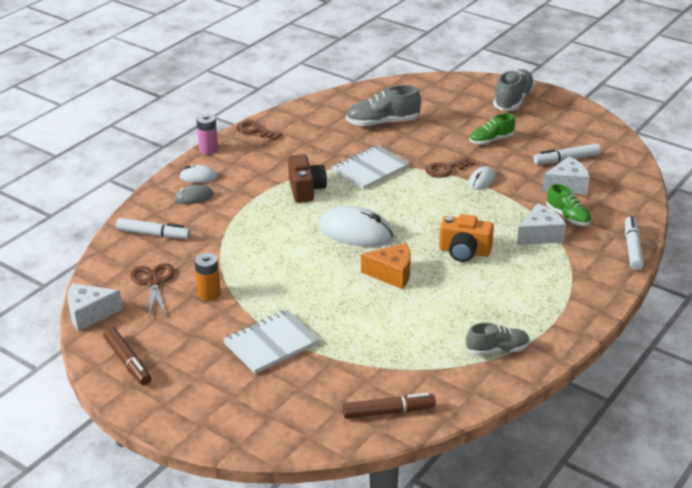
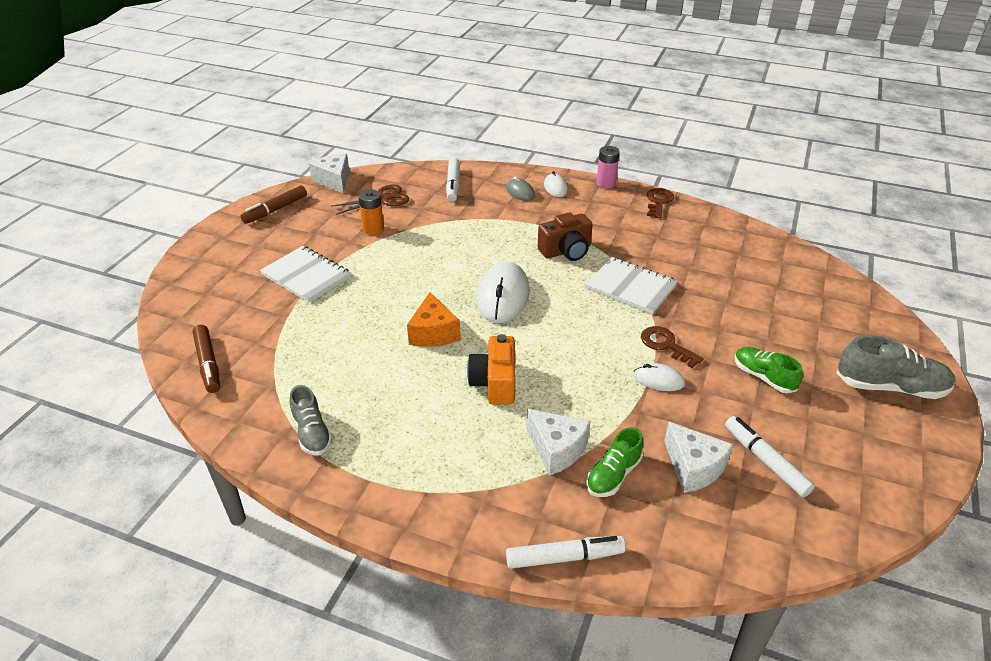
camera: 75 degrees right, 5 degrees up
grey shoe [346,85,421,127] -> none

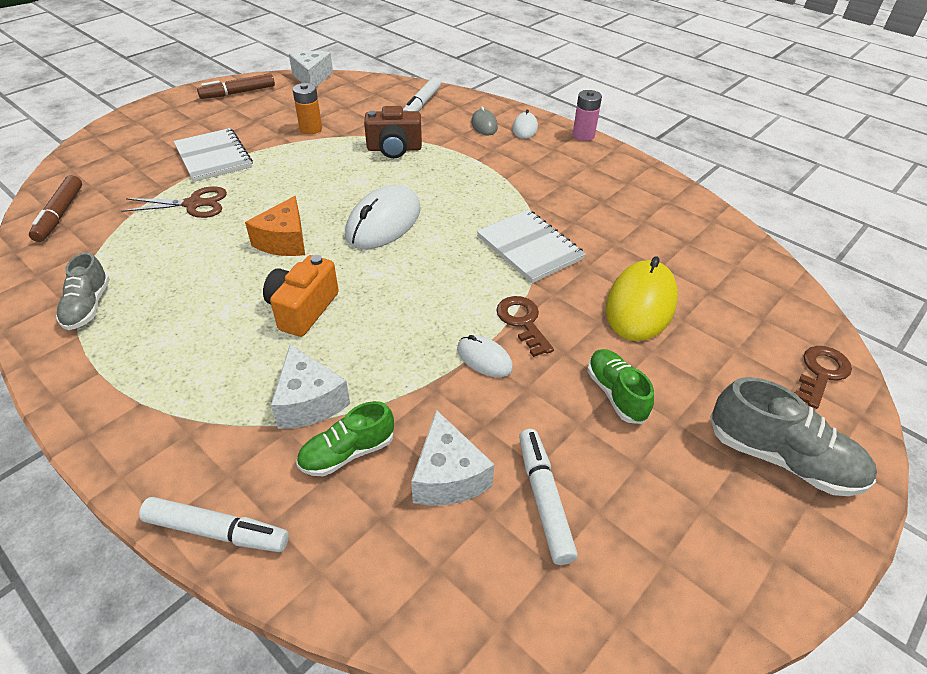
camera: 20 degrees right, 5 degrees up
brown scissors [331,184,409,215] -> brown scissors moved to [121,186,227,218]
brown camera [538,212,593,261] -> brown camera moved to [364,106,422,158]
brown key [647,188,674,218] -> brown key moved to [795,346,852,409]
none -> yellow mouse [606,256,678,341]

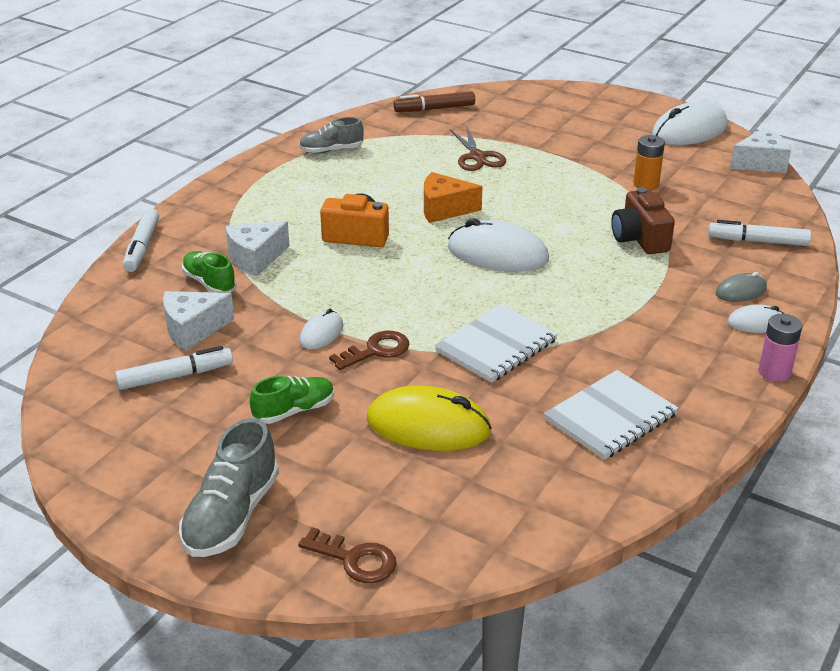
camera: 80 degrees right, 10 degrees down
white notebook [174,128,253,182] -> white notebook moved to [544,370,678,460]
brown marker [197,73,275,99] -> white mouse [652,101,728,145]

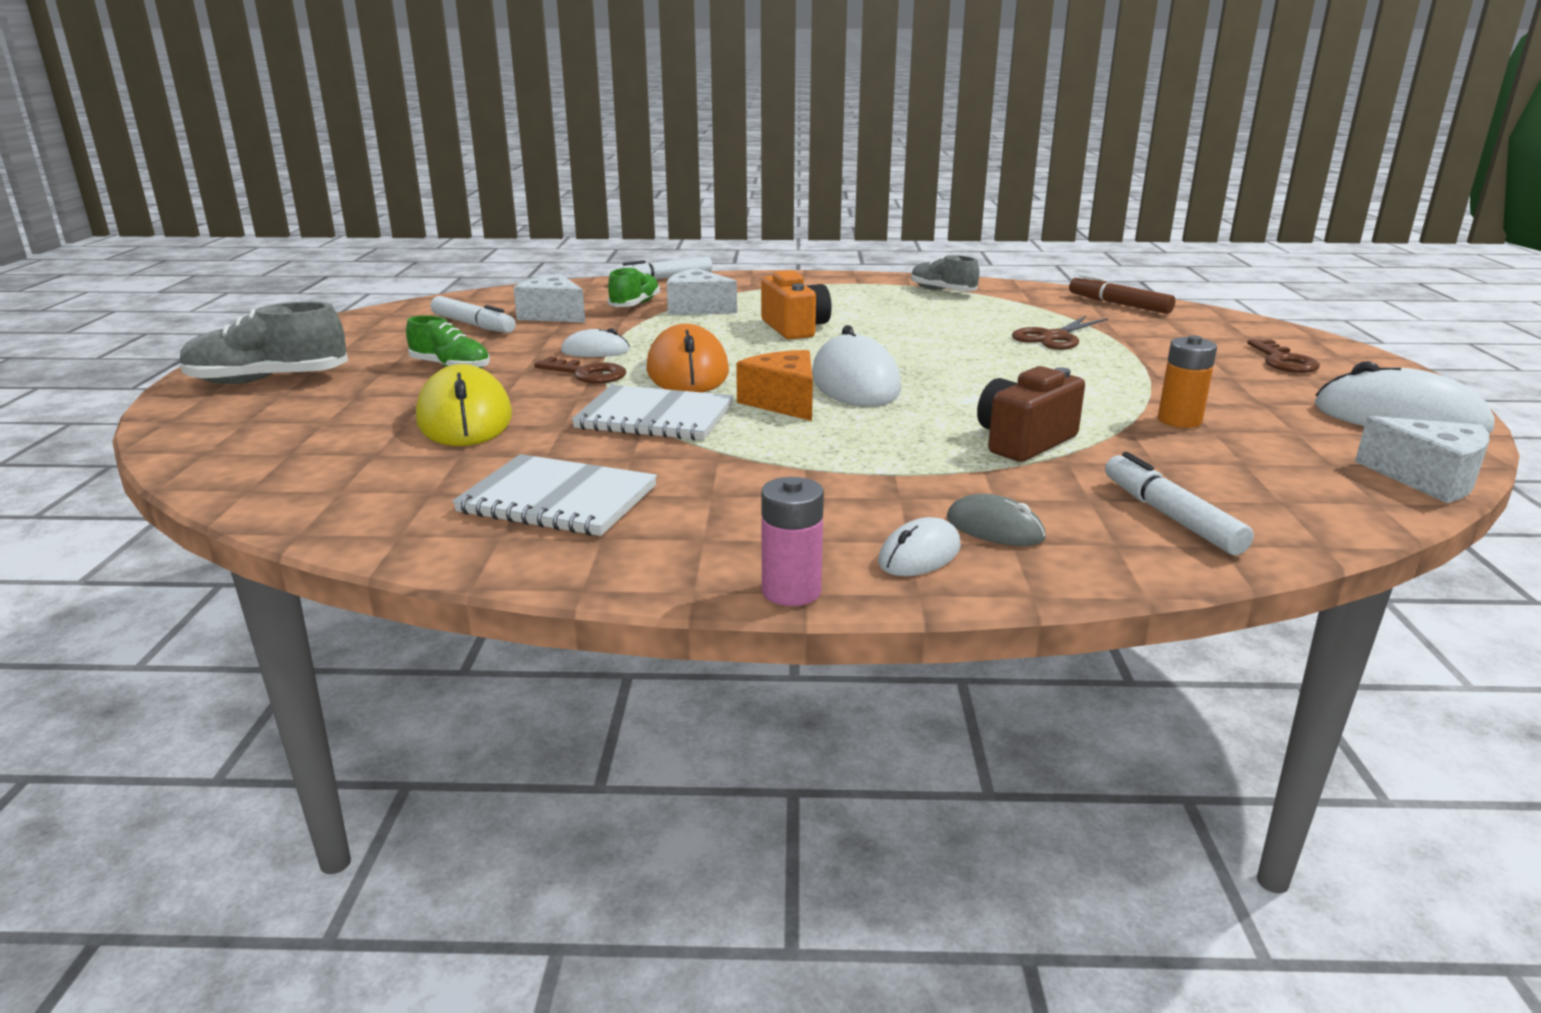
camera: 60 degrees right, 10 degrees down
brown key [298,527,396,583] -> brown key moved to [1247,339,1320,373]
orange cheese [424,172,483,223] -> orange cheese moved to [736,350,813,421]
white mouse [728,304,784,333] -> white mouse turned 75 degrees clockwise [878,517,961,576]
none -> orange mouse [646,324,729,392]

